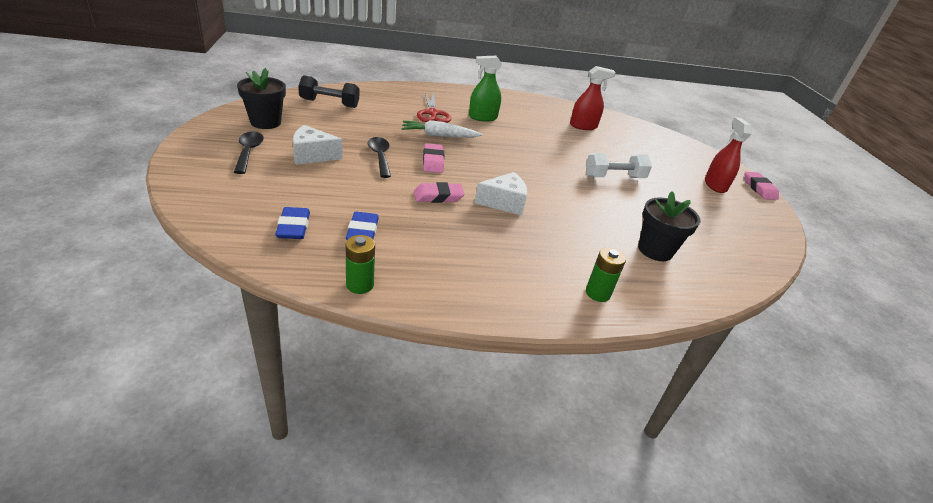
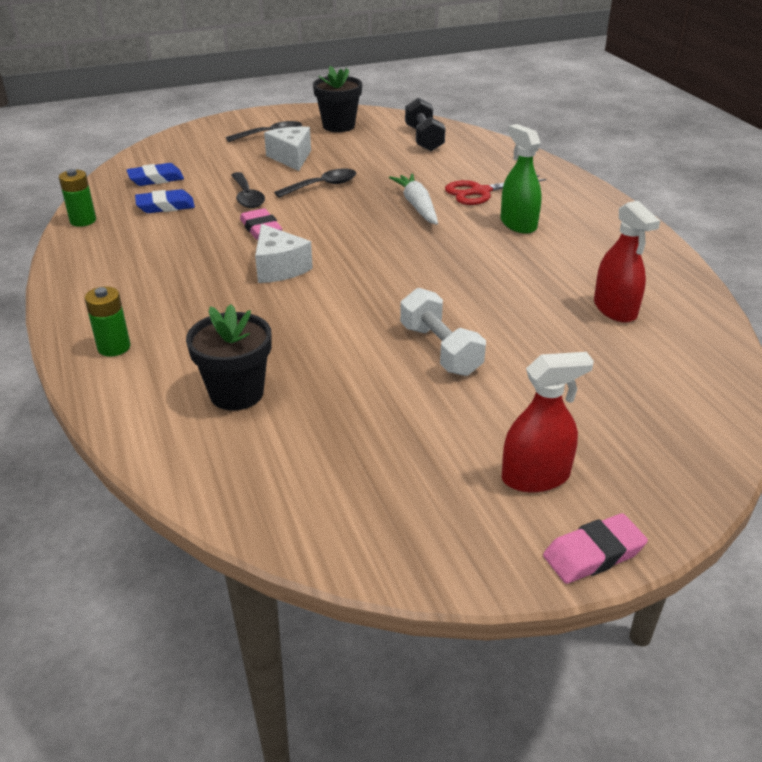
camera: 80 degrees right, 0 degrees up
pink eraser [423,143,444,173] -> none
none -> black spoon [231,172,265,208]

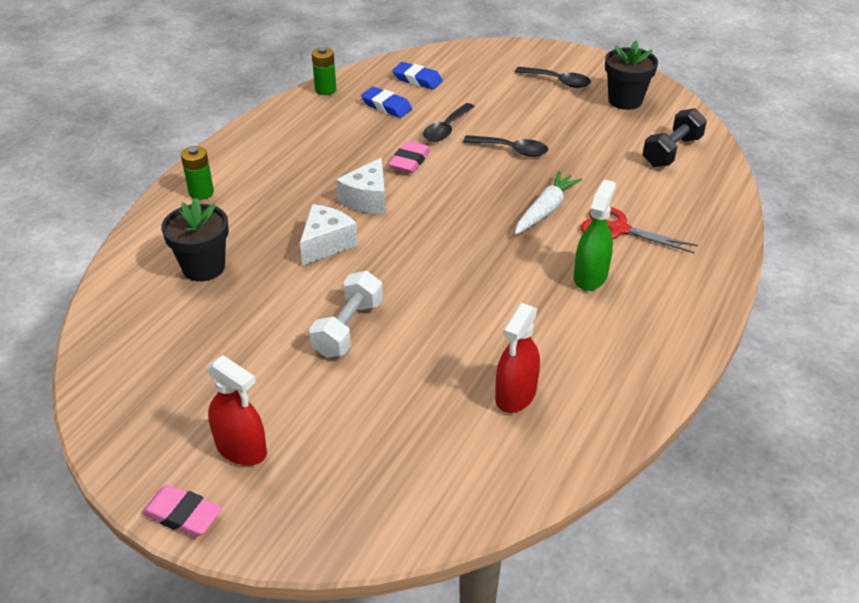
camera: 50 degrees right, 5 degrees up
white cheese [264,126,311,171] -> white cheese moved to [300,204,358,265]

